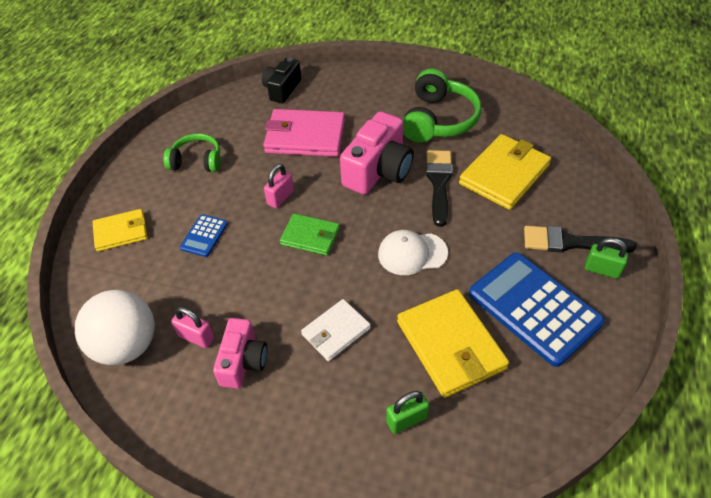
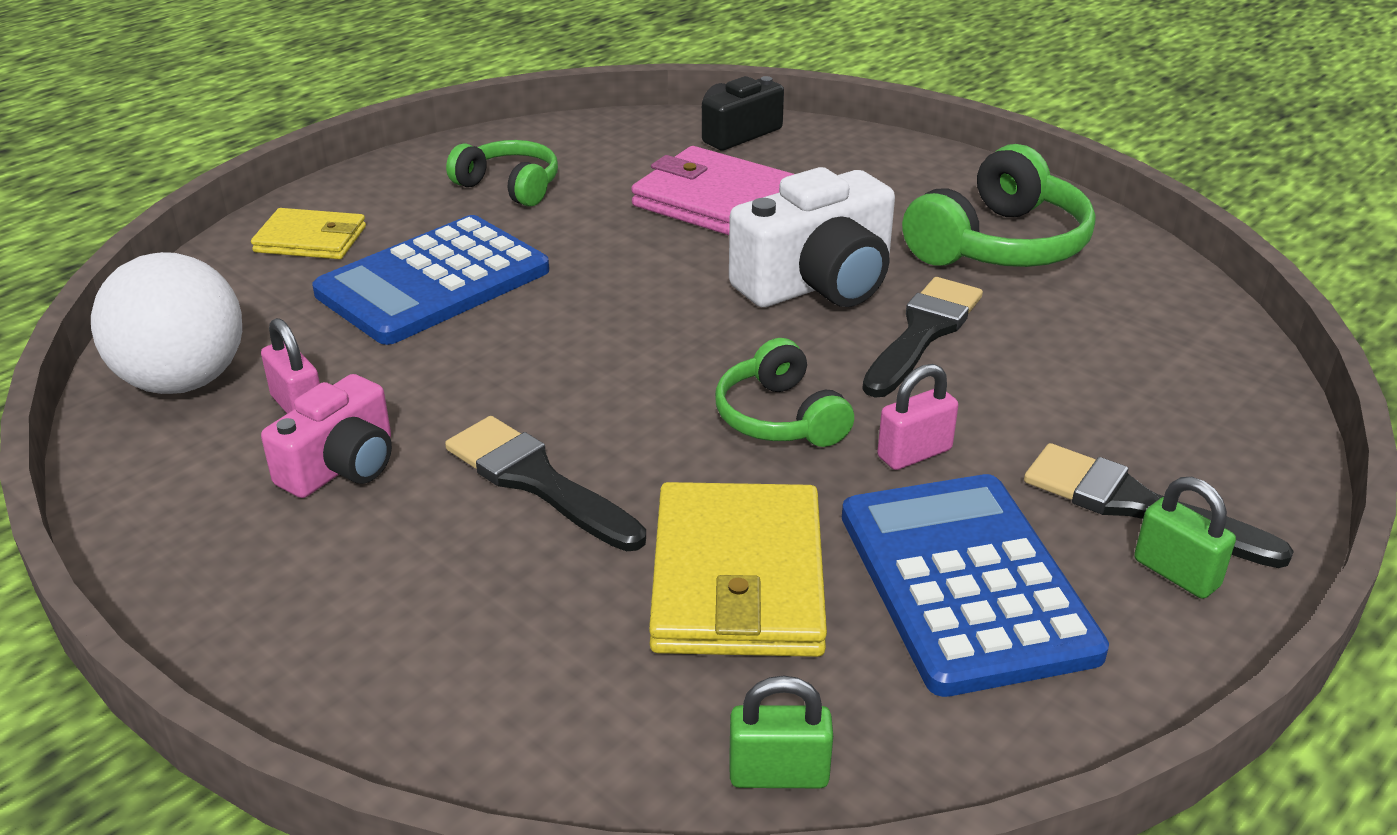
camera: 25 degrees right, 15 degrees down
blue calculator [180,214,228,257] -> blue calculator [312,215,549,345], size x2.20
pink padlock [264,164,294,208] -> pink padlock moved to [877,364,958,470]
green wallet [280,213,340,256] -> none
white wallet [301,299,371,361] -> black brush [445,416,646,551]
pink camera [340,111,414,195] -> white camera [729,167,895,307]
white cap [378,230,448,275] -> green headphones [715,338,854,447]
green padlock [386,391,429,434] -> green padlock moved to [729,676,833,788]
yellow wallet [459,134,551,210] -> none

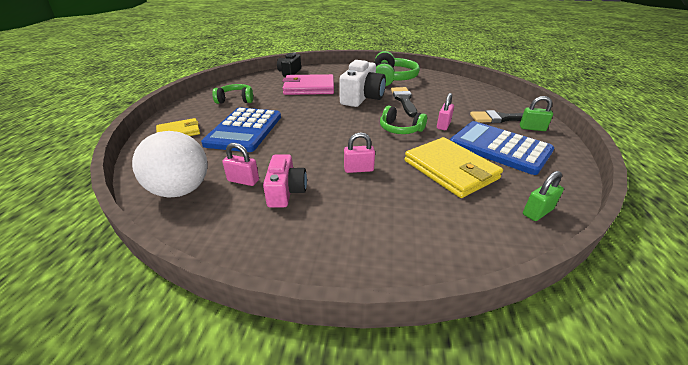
camera: 35 degrees left, 0 degrees up
black brush [445,416,646,551] -> pink padlock [344,132,375,173]

